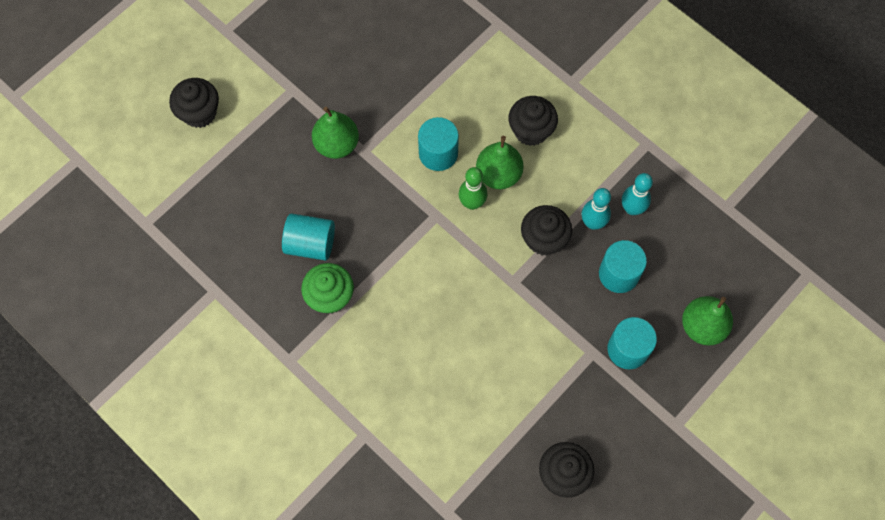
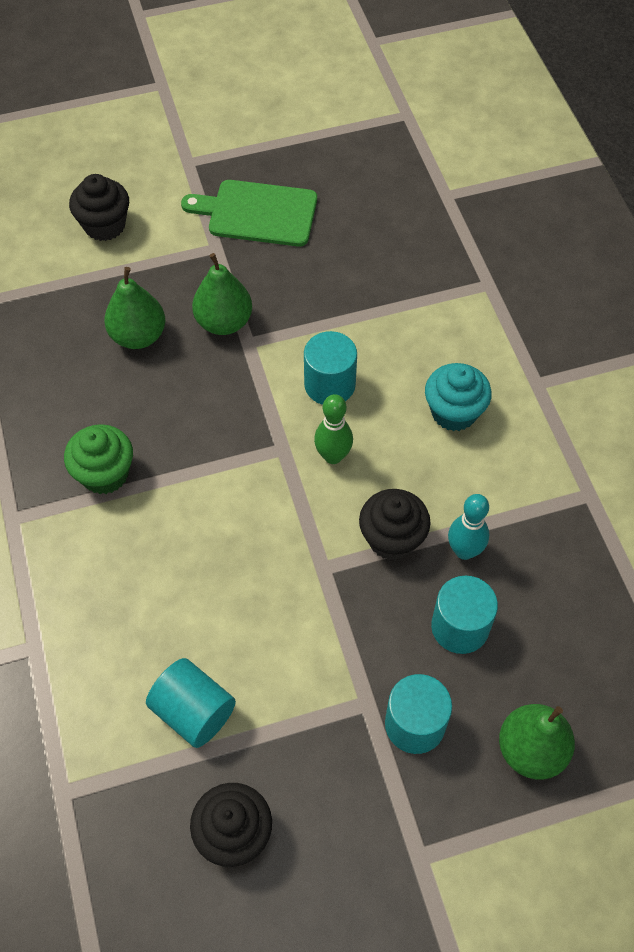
camera: 30 degrees right, 10 degrees down
turquoise cylinder [282,213,335,261] -> turquoise cylinder moved to [146,658,236,748]
green pear [476,136,523,189] -> green pear moved to [104,267,166,349]
black cupcake [509,96,558,146] -> turquoise cupcake [425,363,492,431]
turquoise bowling pin [622,173,653,215] -> none
none -> green cutting board [181,180,317,247]

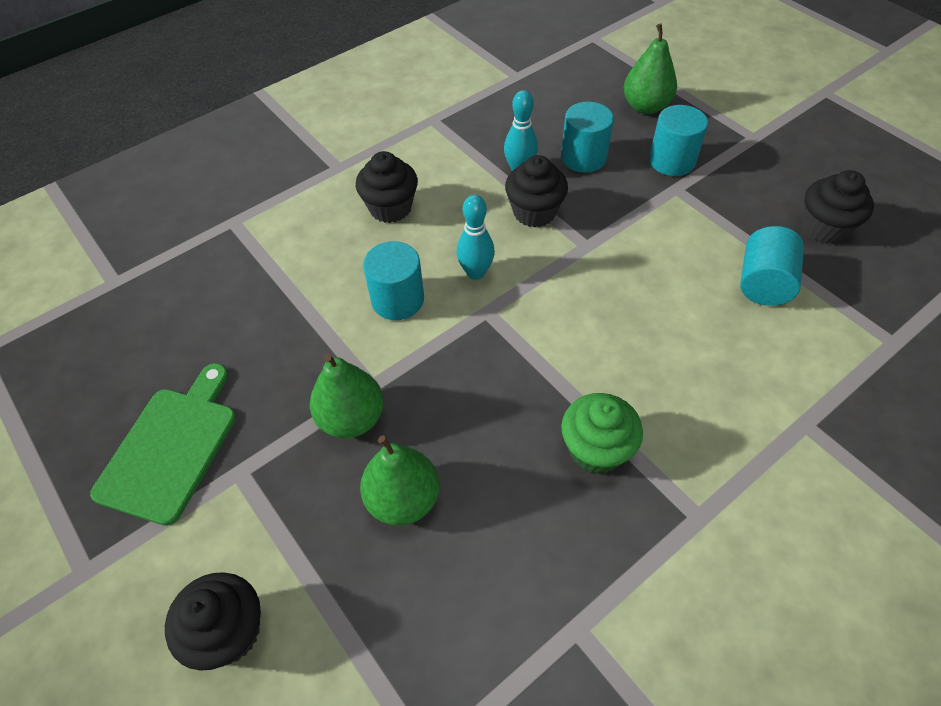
camera: 110 degrees left, 5 degrees down
green cutting board [181,180,317,247] -> green cutting board turned 150 degrees counterclockwise [90,363,236,526]
green bowling pin [314,394,353,464] -> turquoise bowling pin [456,195,495,280]
turquoise cupcake [425,363,492,431] -> black cupcake [356,151,418,223]

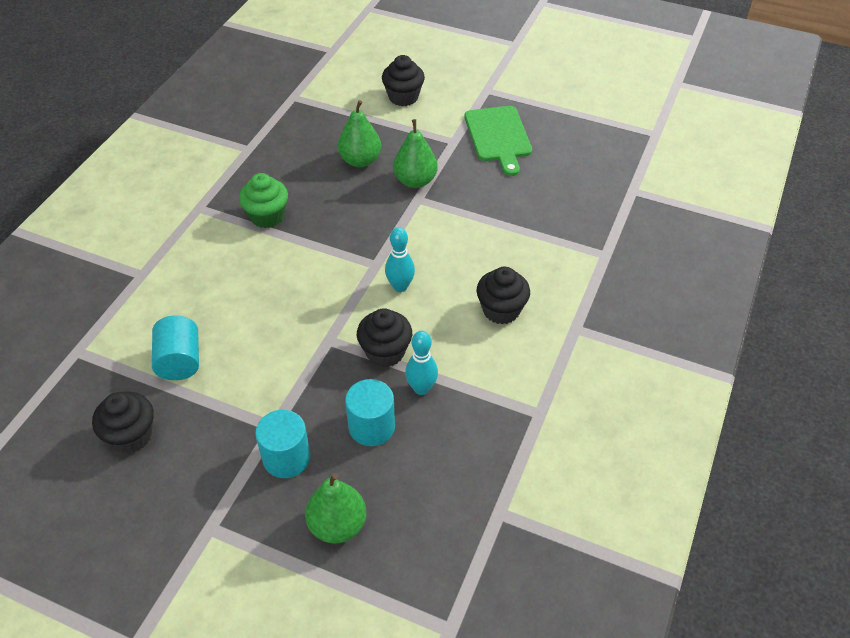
camera: 150 degrees right, 5 degrees down
turquoise cylinder [363,241,424,320] -> none

